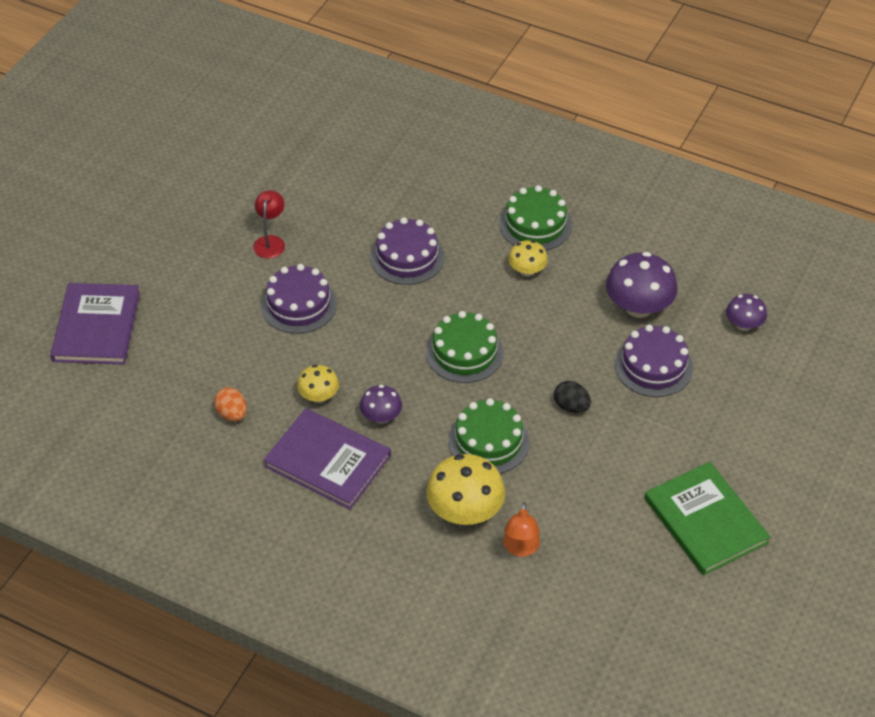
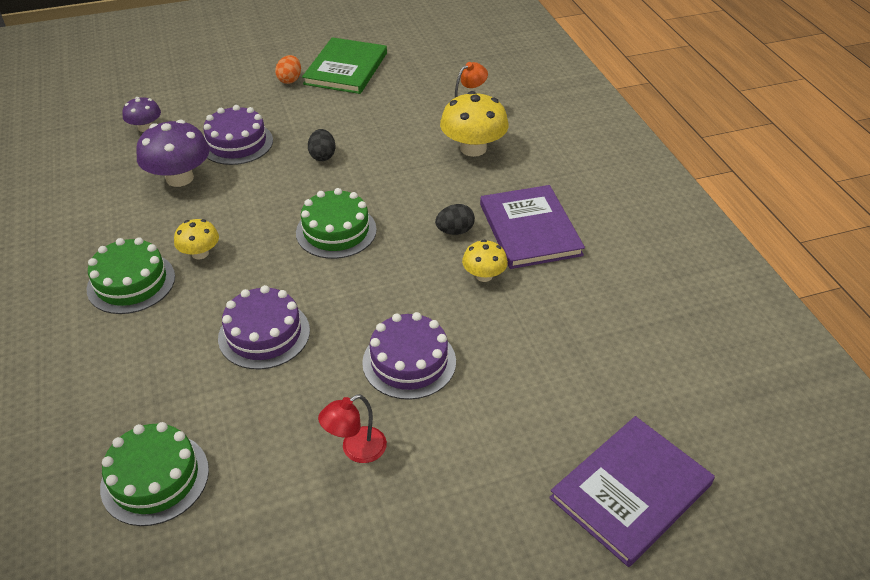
camera: 135 degrees left, 5 degrees down
orange egg [214,387,247,422] -> orange egg moved to [275,55,301,84]
purple mushroom [360,385,402,424] -> black egg [435,204,475,235]
green cake [448,398,530,474] -> green cake moved to [100,422,209,526]

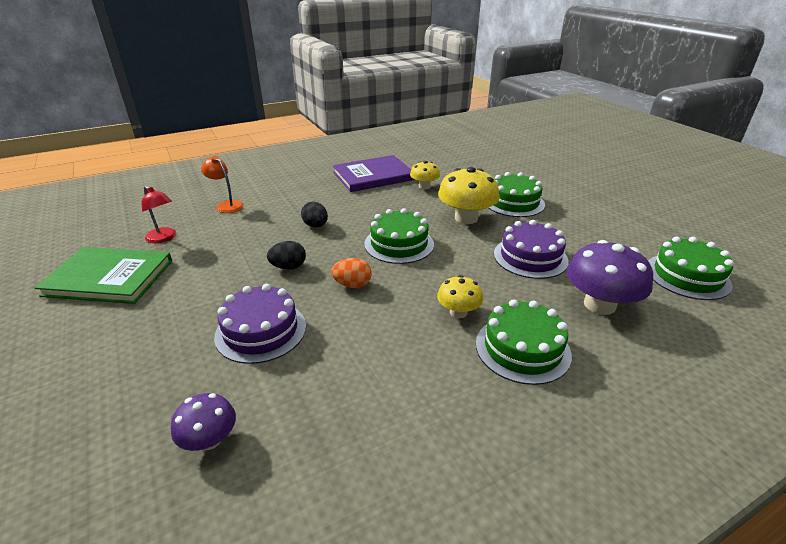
camera: 100 degrees left, 10 degrees down
purple mushroom [137,120,210,187] -> purple mushroom moved to [567,240,653,315]
orange egg [275,55,301,84] -> orange egg moved to [331,258,372,288]
red lamp [318,394,387,463] -> red lamp moved to [142,186,176,243]
purple cake [362,312,456,400] -> green cake [488,172,545,217]
black egg [435,204,475,235] -> black egg moved to [301,201,328,227]
yellow mushroom [440,91,508,157] -> yellow mushroom moved to [438,167,500,224]
purple book [549,416,715,567] -> none

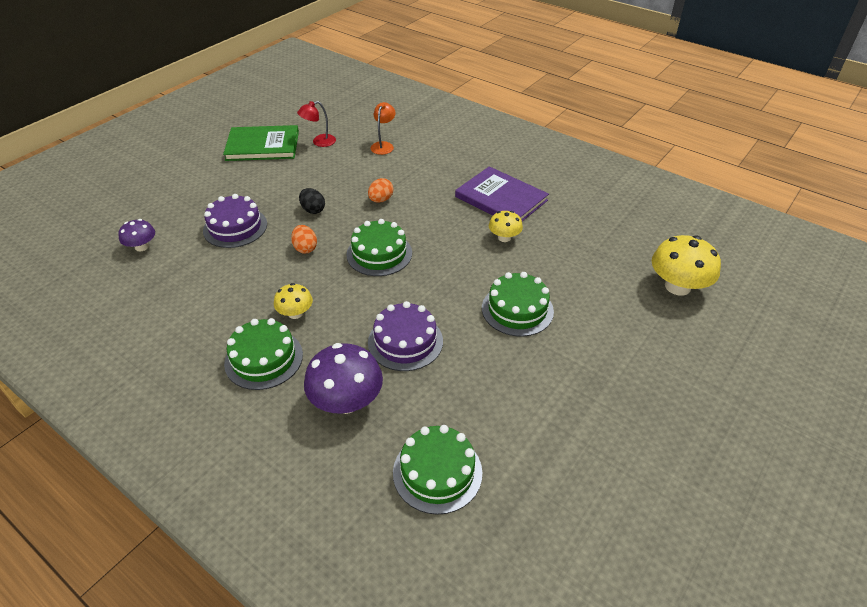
camera: 65 degrees right, 10 degrees up
green book [35,247,172,304] -> green book turned 75 degrees counterclockwise [223,125,299,161]
red lamp [142,186,176,243] -> red lamp turned 45 degrees clockwise [297,101,336,147]
black egg [301,201,328,227] -> orange egg [368,178,393,203]
yellow mushroom [438,167,500,224] -> yellow mushroom moved to [652,235,721,296]

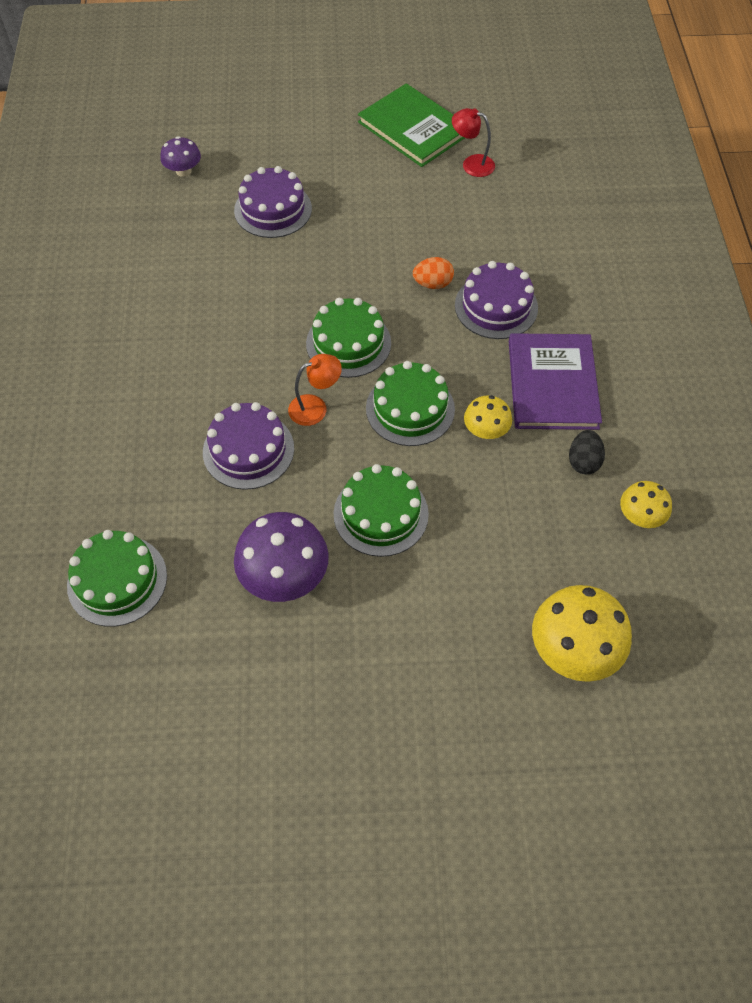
camera: 50 degrees right, 15 degrees up
green cake [224,318,303,390] -> green cake moved to [366,361,455,446]
yellow mushroom [274,283,313,319] -> yellow mushroom moved to [620,481,672,528]
orange egg [291,225,317,254] -> none
black egg [299,188,325,214] -> black egg moved to [569,430,605,474]
purple mushroom [304,343,383,414] -> purple mushroom moved to [234,512,329,602]
orange lamp [370,102,396,155] -> orange lamp moved to [288,354,342,426]
none -> purple cake [455,261,538,339]

